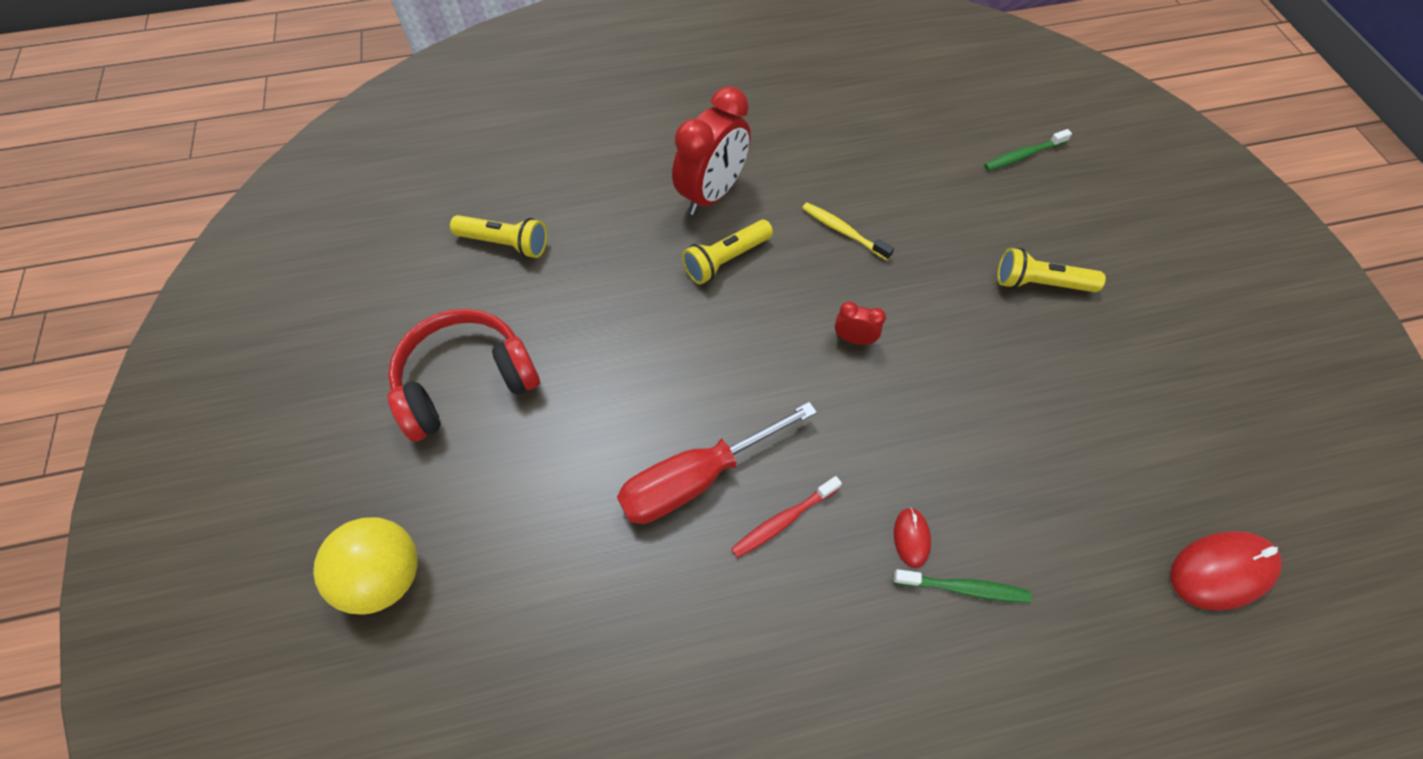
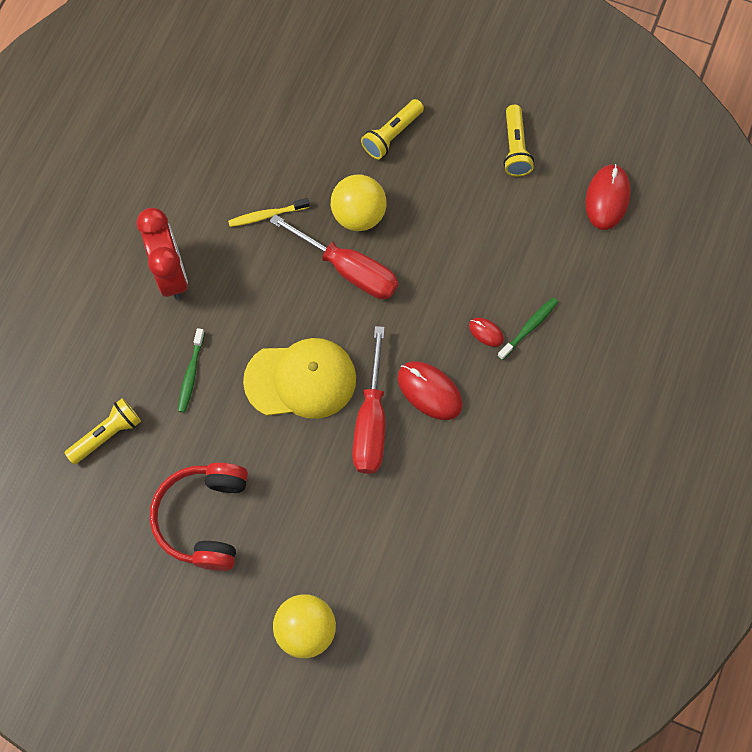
camera: 55 degrees left, 10 degrees up
yellow flashlight [682,220,773,285] -> yellow flashlight moved to [504,105,534,176]
red toothbrush [731,476,842,558] -> red mouse [397,361,463,420]
red clock [835,302,886,345] -> red screwdriver [270,214,398,299]
green toothbrush [984,129,1072,171] -> green toothbrush moved to [178,328,205,413]
none -> yellow cap [243,338,356,419]
none -> yellow ball [331,174,387,231]

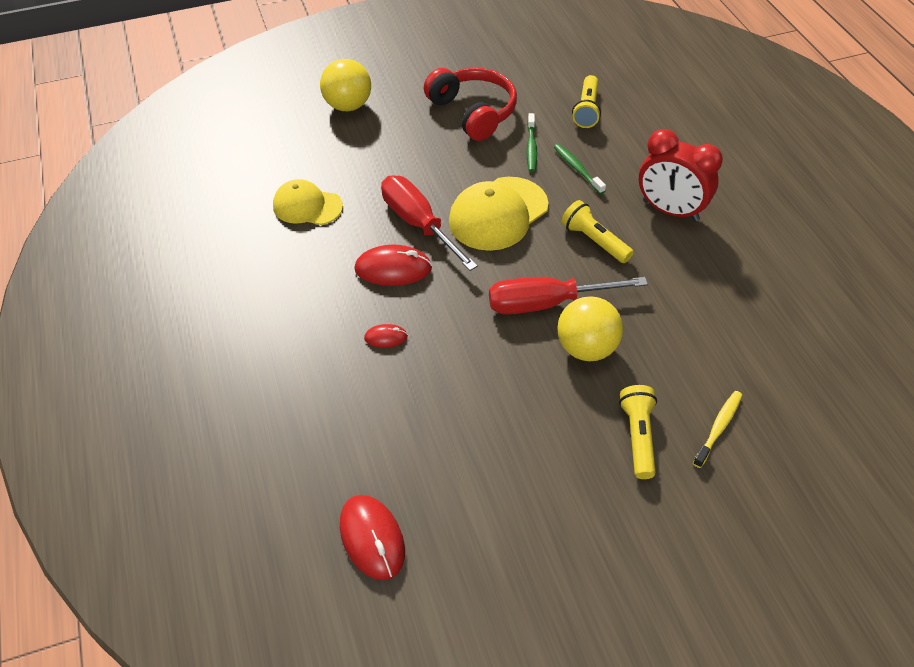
camera: 140 degrees right, 20 degrees down
yellow toothbrush [228,198,310,227] -> yellow toothbrush moved to [693,391,742,468]
green toothbrush [497,297,558,360] -> green toothbrush moved to [526,113,537,172]
yellow flashlight [504,105,534,176] -> yellow flashlight moved to [561,200,634,263]
none -> yellow cap [273,179,343,225]

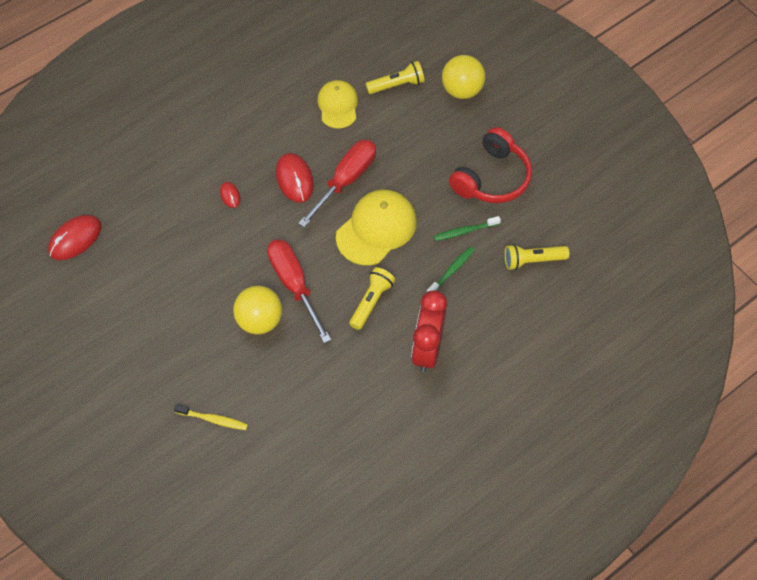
camera: 70 degrees right, 10 degrees up
yellow cap [449,177,549,251] -> yellow cap turned 105 degrees clockwise [336,190,417,265]
yellow flashlight [619,385,657,479] -> yellow flashlight moved to [365,61,425,94]

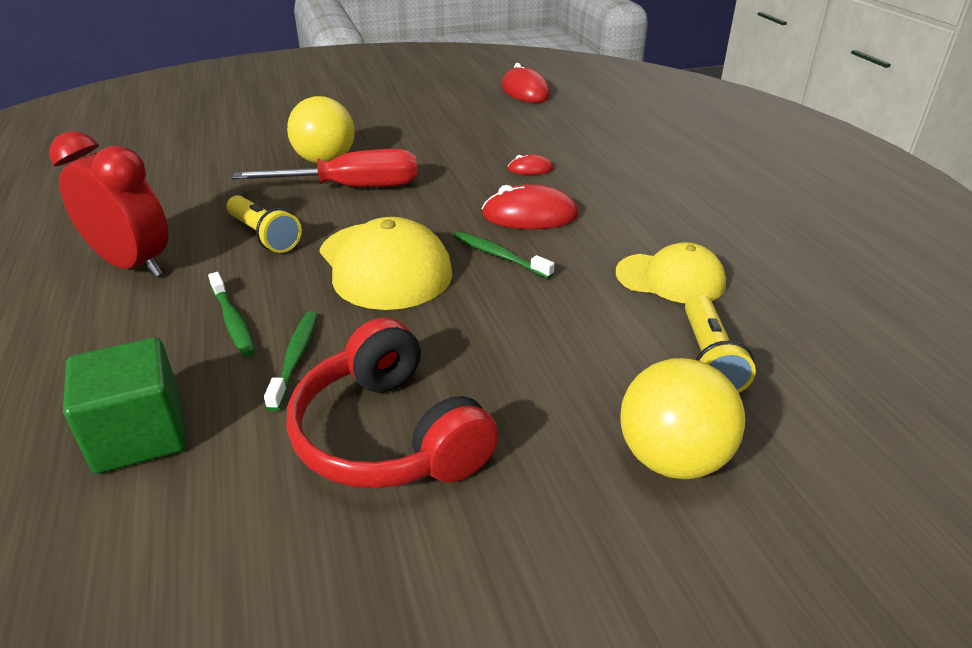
camera: 110 degrees right, 25 degrees down
yellow toothbrush [174,404,248,430] -> none
red screwdriver [298,140,376,228] -> green toothbrush [454,232,555,279]
yellow flashlight [504,244,569,270] -> green cube [63,337,186,474]

